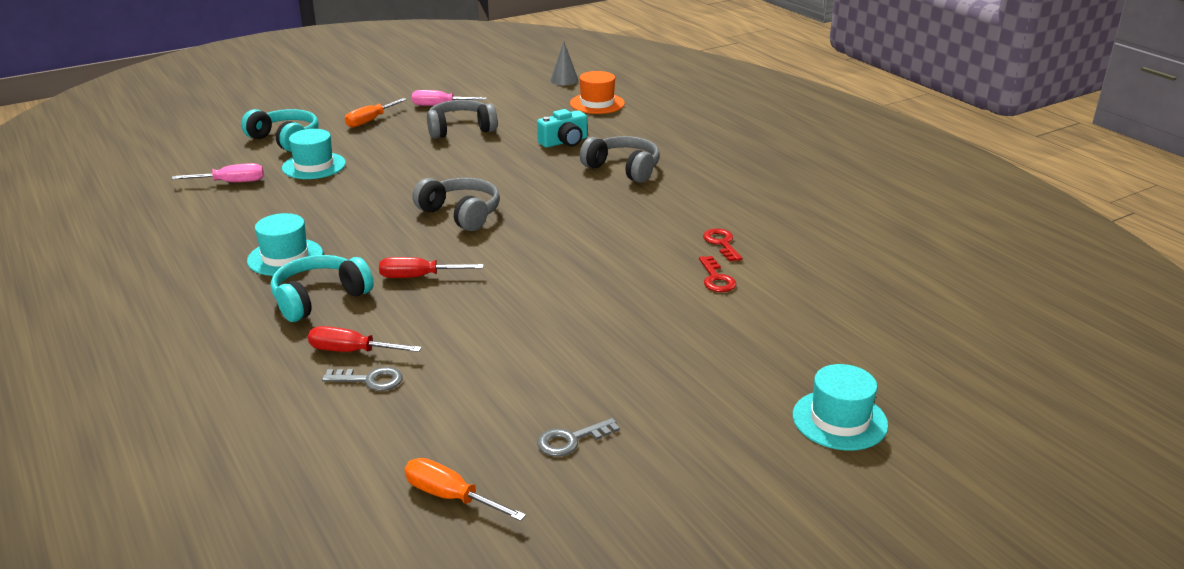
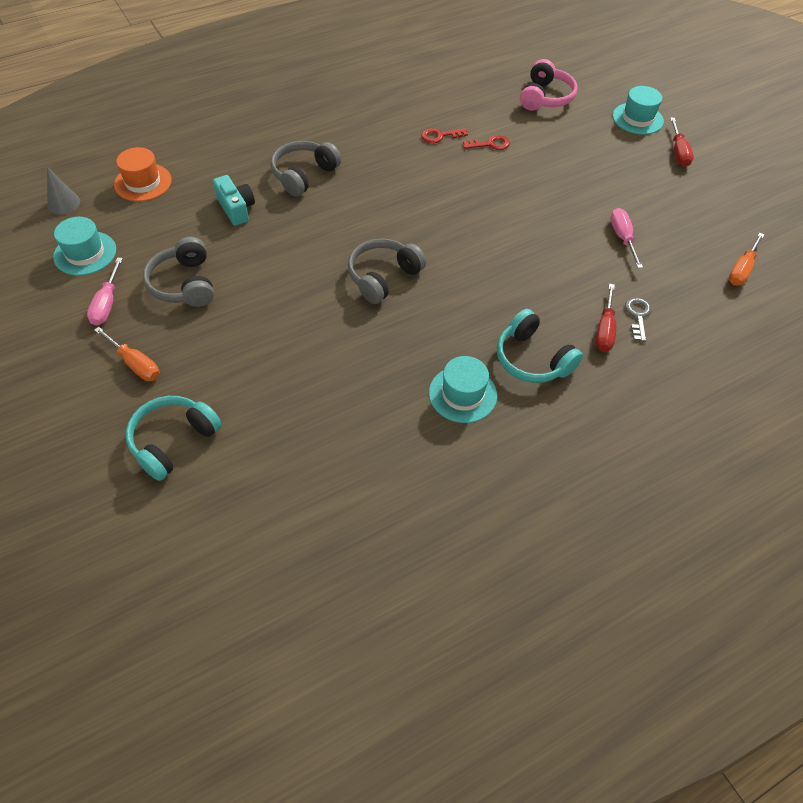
camera: 90 degrees left, 25 degrees up
pink screwdriver [172,163,264,182] -> pink screwdriver moved to [610,208,643,268]
turquoise hat [282,129,346,179] -> turquoise hat moved to [53,217,116,276]
red screwdriver [379,257,484,278] -> red screwdriver moved to [670,118,694,167]
grey key [537,418,620,457] -> none
none -> pink headphones [520,59,578,111]

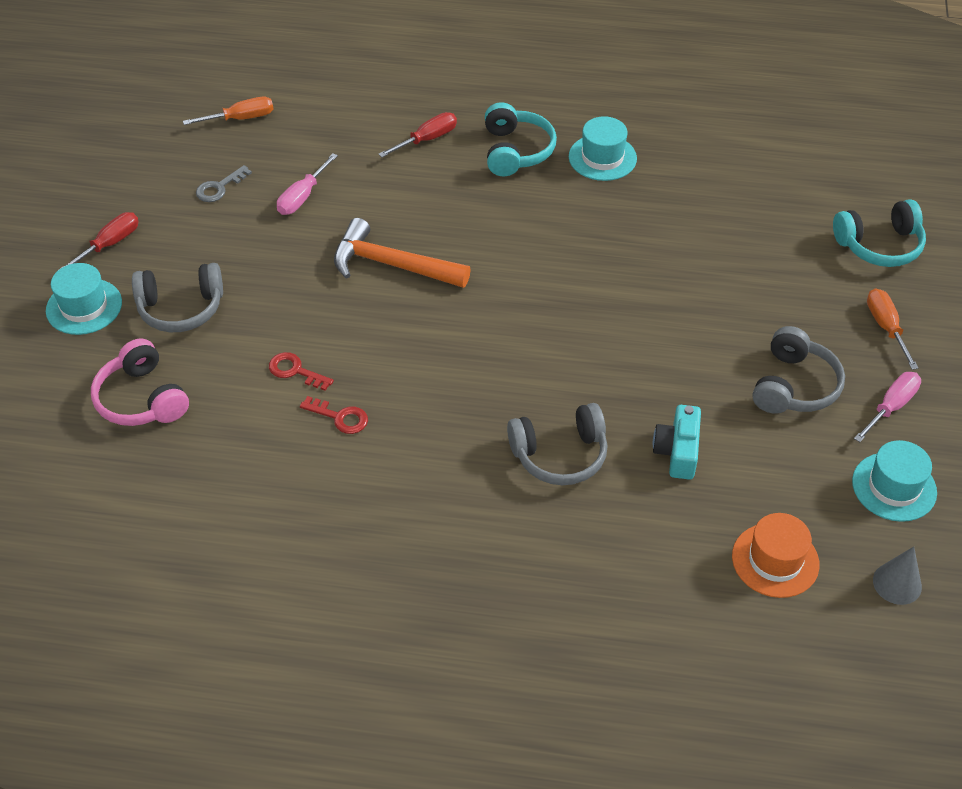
camera: 140 degrees left, 5 degrees down
grey headphones [348,238,426,304] -> grey headphones moved to [132,263,223,332]
pink headphones [520,59,578,111] -> pink headphones turned 90 degrees counterclockwise [91,338,189,426]
grey key [625,297,652,342] -> grey key moved to [196,165,252,202]
none -> orange hammer [334,218,471,288]

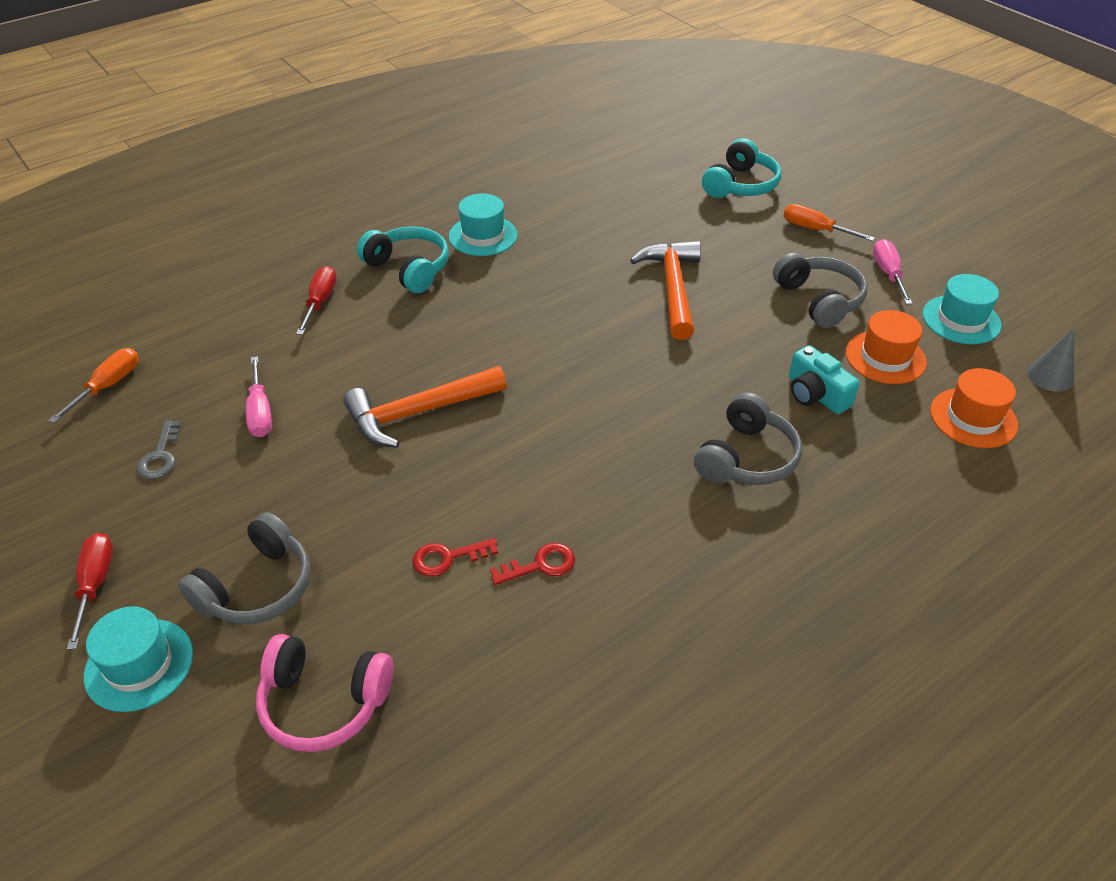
camera: 45 degrees left, 5 degrees down
none -> orange hammer [630,241,701,340]
none -> orange hat [846,310,927,384]

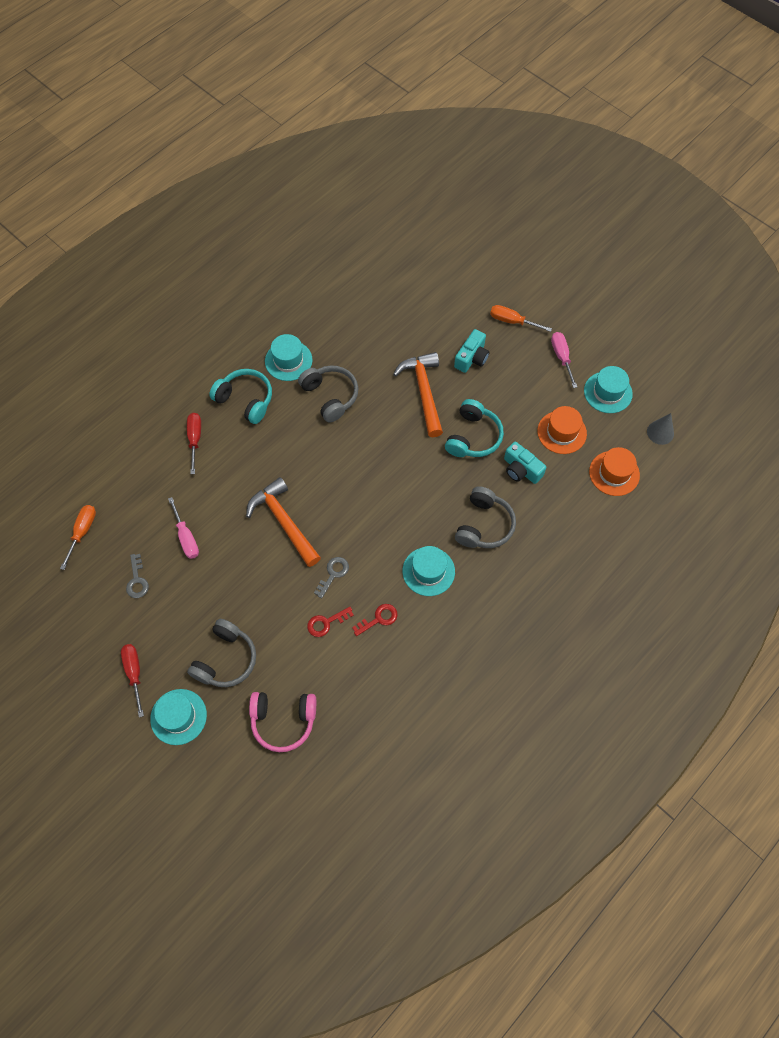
camera: 10 degrees left, 20 degrees up
orange hammer [343,366,507,448] -> orange hammer turned 90 degrees clockwise [246,477,321,567]
turquoise headphones [702,138,781,198] -> turquoise headphones moved to [445,399,504,457]
grey headphones [773,252,868,328] -> grey headphones moved to [298,365,358,423]
none -> grey key [314,557,349,599]
none -> turquoise hat [403,546,455,596]
none -> turquoise camera [454,329,489,373]

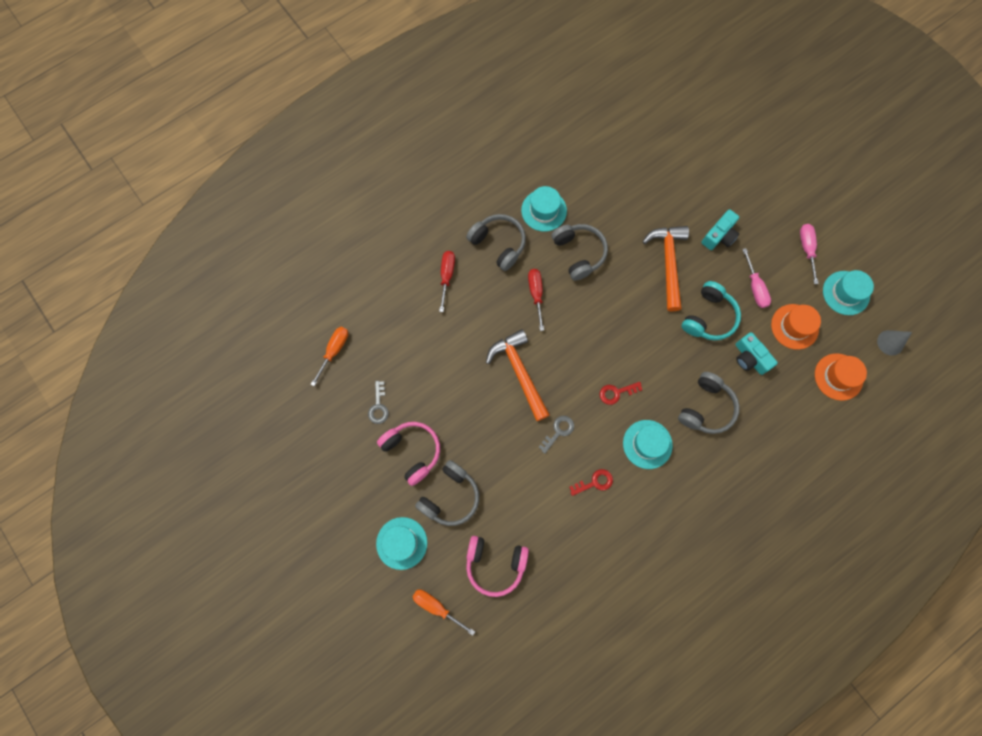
camera: 10 degrees right, 10 degrees up
red screwdriver [121,644,144,717] -> red screwdriver moved to [528,269,544,331]
pink screwdriver [168,497,199,559] -> pink screwdriver moved to [742,248,771,308]
turquoise headphones [209,369,272,424] -> grey headphones [466,214,526,271]
red key [307,607,354,637] -> red key moved to [600,382,642,405]
orange screwdriver [490,305,552,332] -> orange screwdriver moved to [413,589,475,636]
none -> pink headphones [377,422,440,486]

